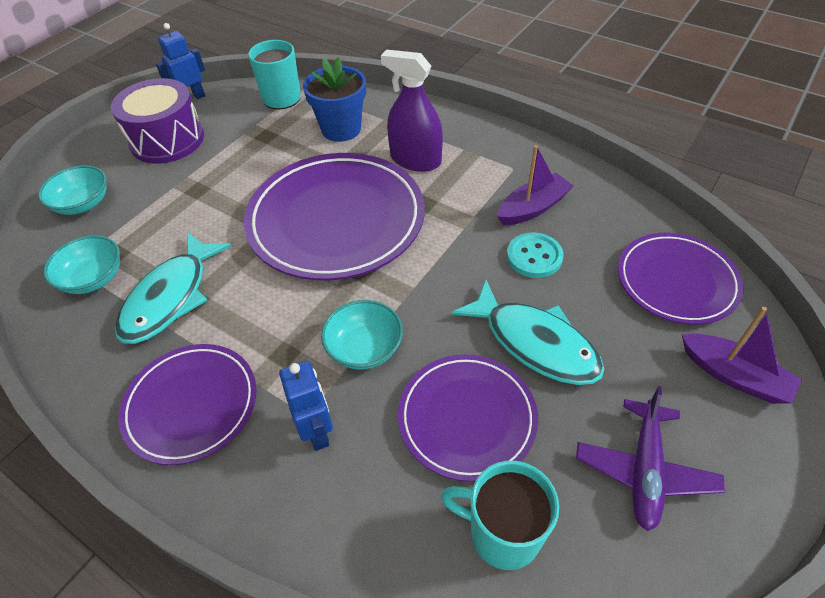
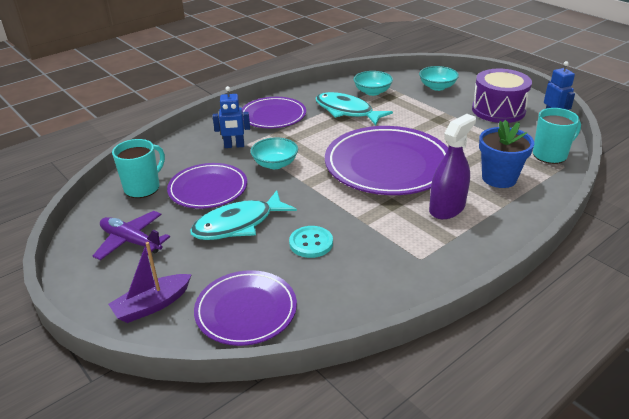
camera: 105 degrees right, 15 degrees down
purple boat [497,145,574,225] -> none

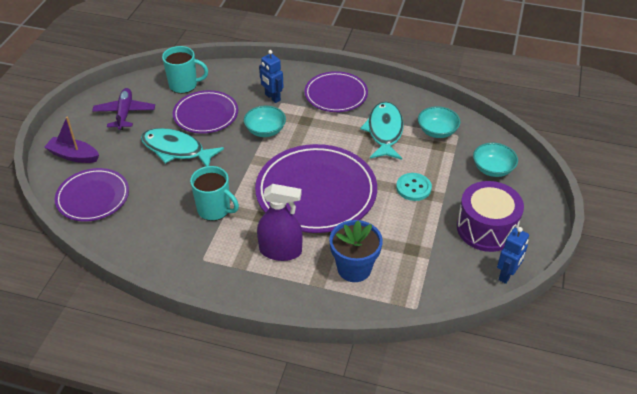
camera: 55 degrees right, 10 degrees up
turquoise button [289,226,333,258] -> turquoise button moved to [396,173,432,201]
turquoise mug [533,108,581,164] -> turquoise mug moved to [190,166,239,221]

